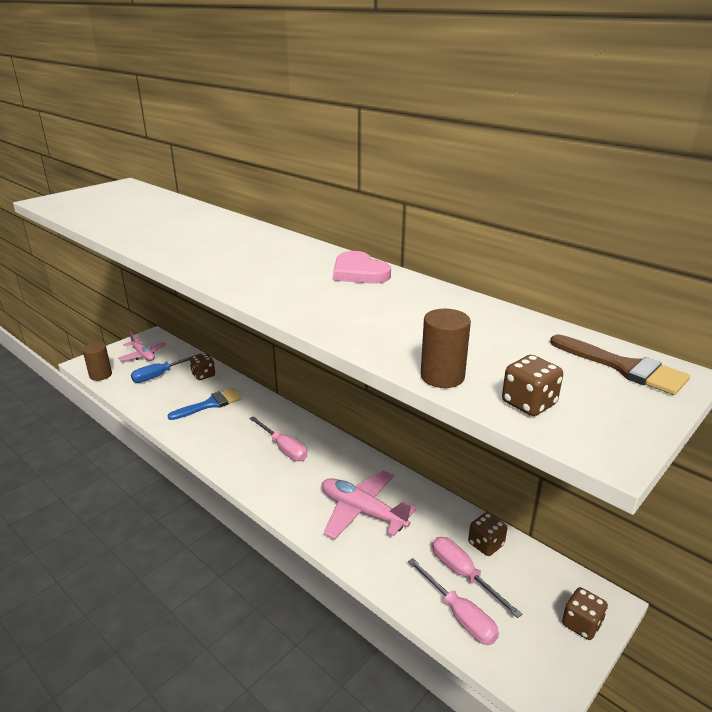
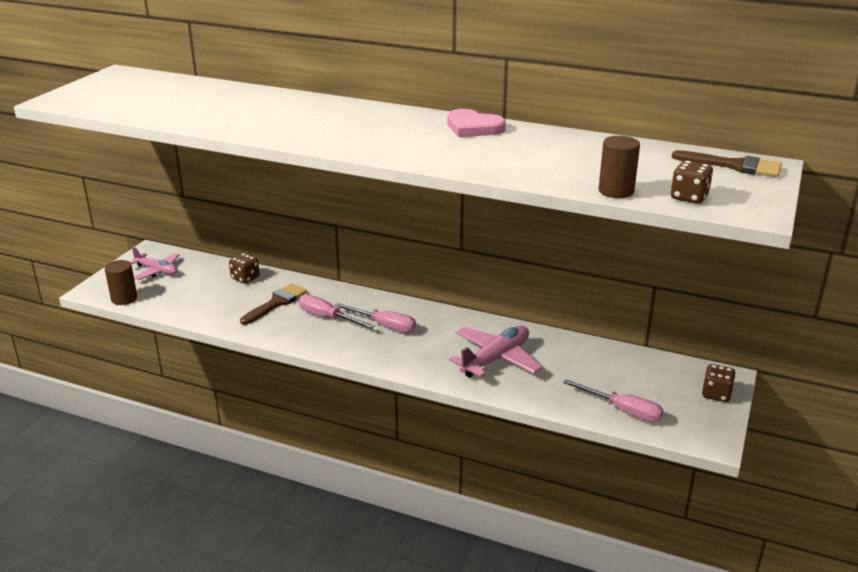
camera: 20 degrees left, 0 degrees up
blue screwdriver [131,353,201,383] -> none
blue brush [167,388,242,420] -> brown brush [240,283,307,325]
pink plane [322,470,416,539] -> pink plane turned 120 degrees clockwise [449,326,542,378]
pink screwdriver [432,537,522,618] -> pink screwdriver moved to [299,295,375,328]
brown dice [468,512,507,556] -> none

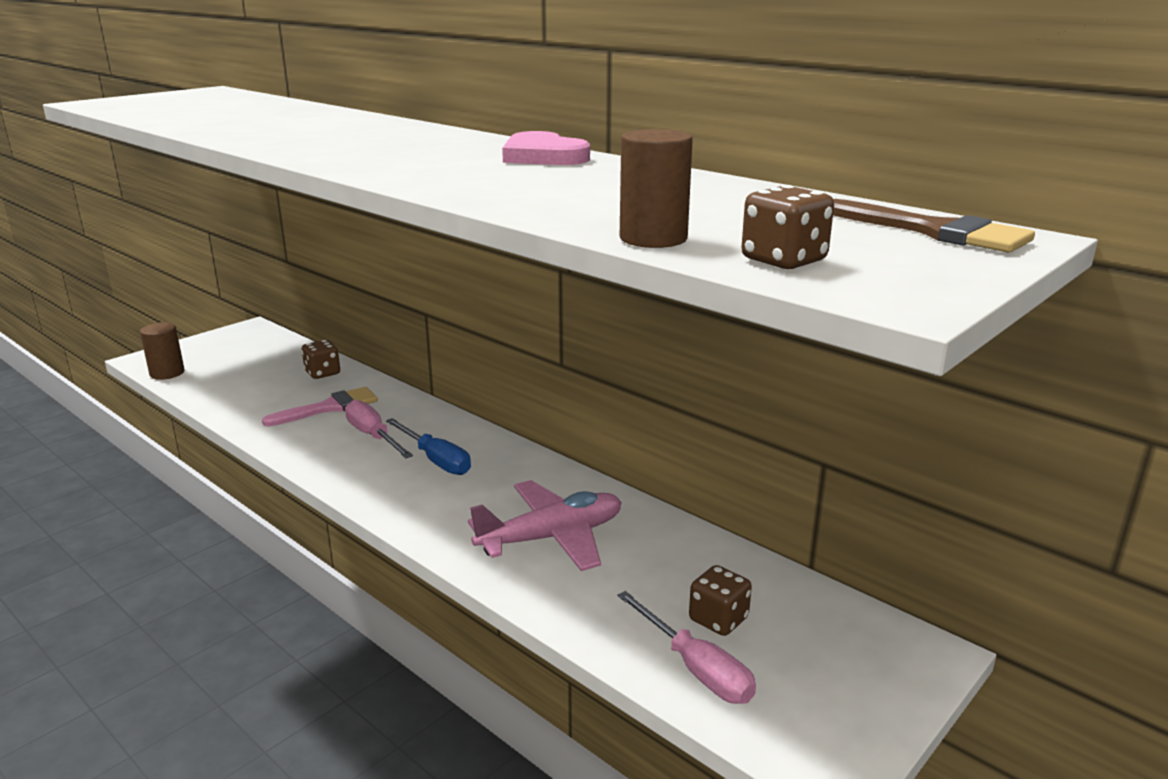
camera: 20 degrees right, 5 degrees down
pink plane [130,247,179,280] -> none
brown brush [240,283,307,325] -> pink brush [262,387,378,426]
pink screwdriver [334,303,416,333] -> blue screwdriver [386,418,471,475]
brown dice [702,364,736,402] -> brown dice moved to [689,565,752,636]

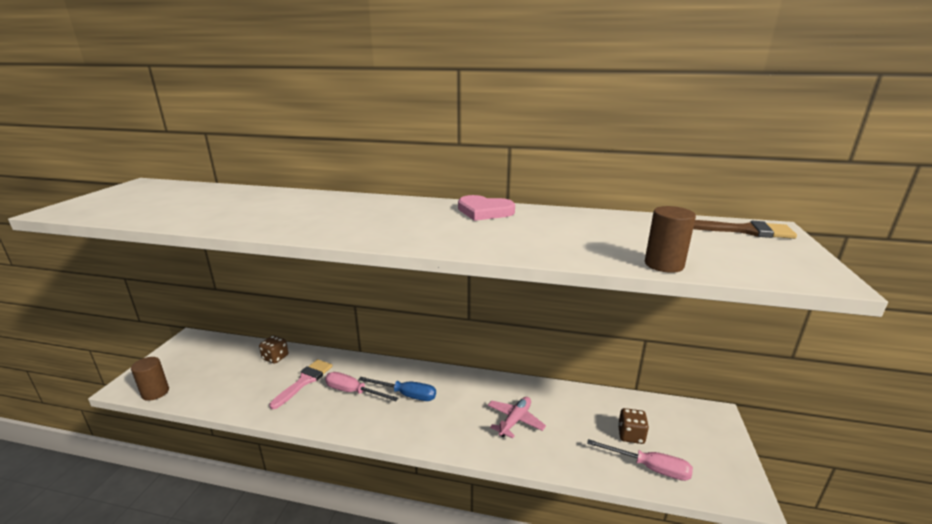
camera: 30 degrees left, 0 degrees up
pink plane [468,480,621,571] -> pink plane [488,397,546,439], size x0.66
brown dice [741,185,834,269] -> none

